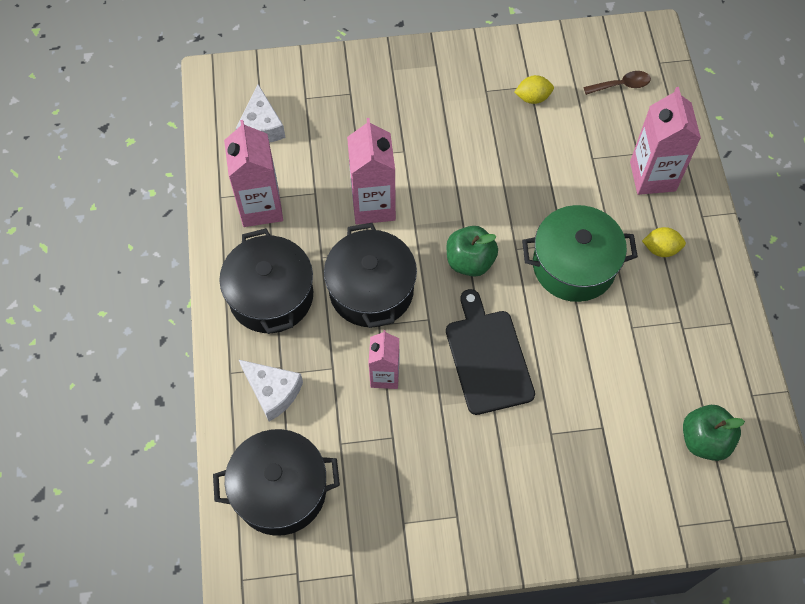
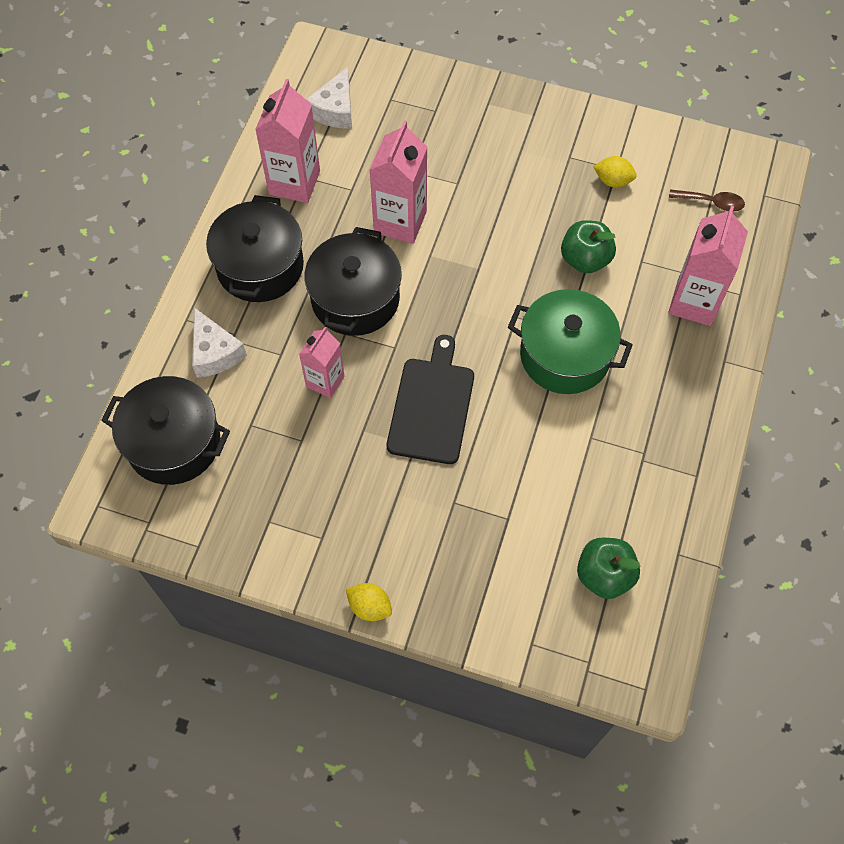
camera: 25 degrees right, 0 degrees up
green apple [447,226,498,277] -> green apple moved to [561,220,616,273]
yellow lemon [642,227,686,257] -> yellow lemon moved to [346,583,392,621]

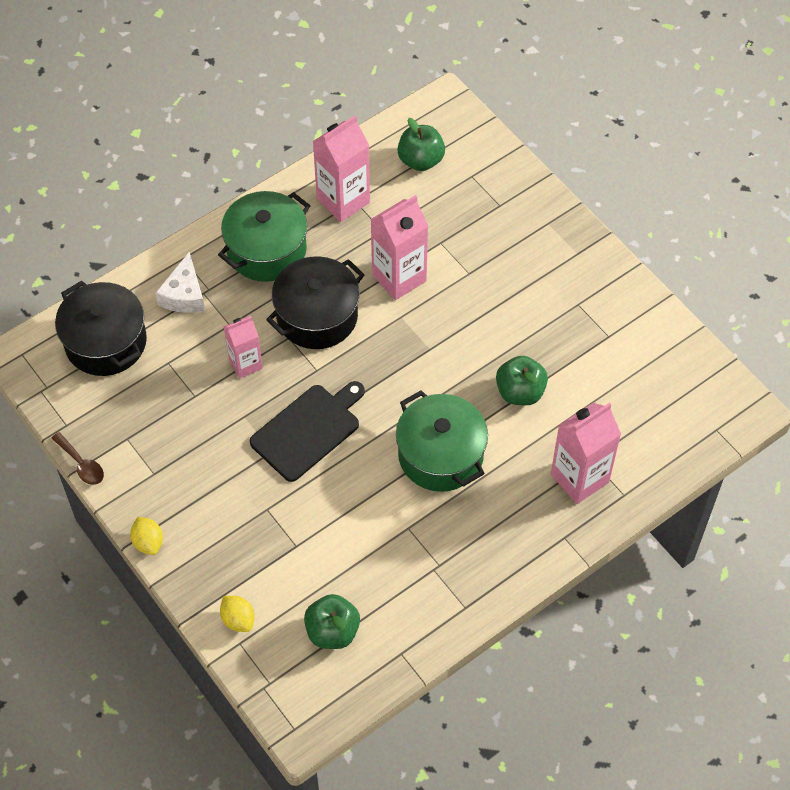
camera: 35 degrees right, 5 degrees down
black pot [206,195,304,302] -> green pot [218,191,310,282]
white cheese [306,67,352,128] -> green apple [397,118,445,171]
yellow lemon [593,156,637,187] -> yellow lemon moved to [220,596,254,632]
brown spoon [669,189,745,212] -> brown spoon moved to [52,432,104,485]

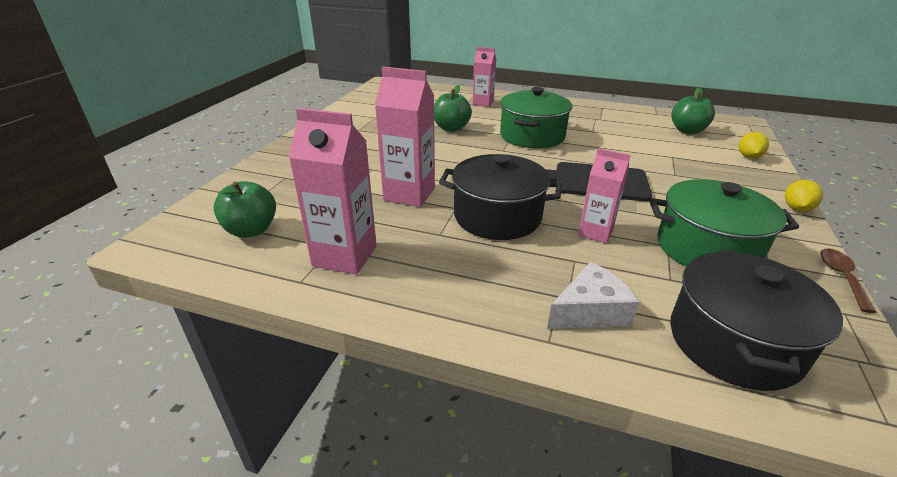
camera: 125 degrees left, 25 degrees down
green pot [218,191,310,282] -> green pot moved to [649,179,799,266]
pink carton [551,403,621,504] -> pink carton [473,47,496,107], size x0.63

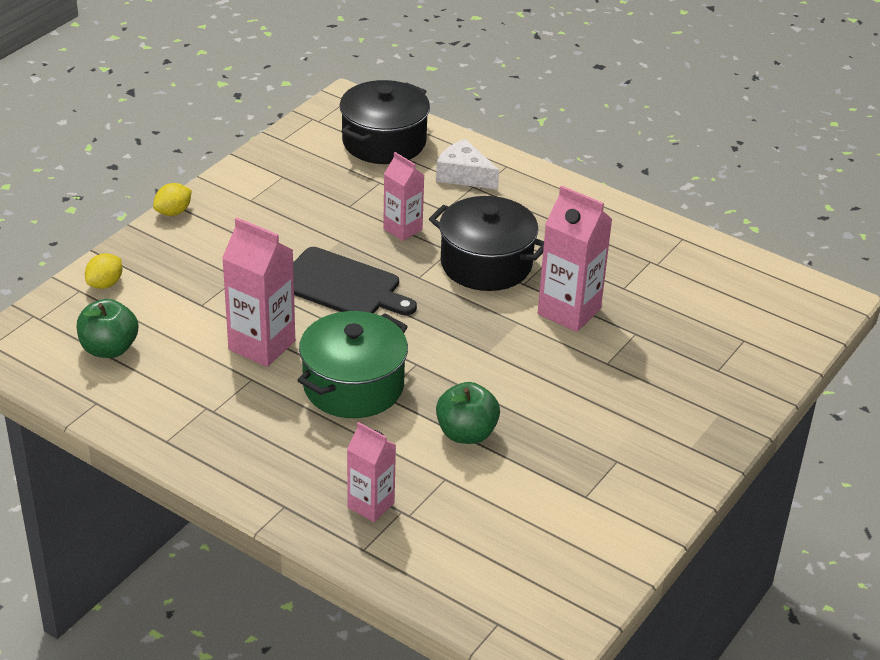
camera: 165 degrees left, 5 degrees up
green apple [214,181,276,238] -> none
pink carton [289,108,377,275] -> pink carton moved to [222,218,295,367]
white cheese [547,262,639,329] -> white cheese turned 45 degrees clockwise [436,139,499,190]
green pot [649,179,799,266] -> none
brown spoon [820,248,876,313] -> none

